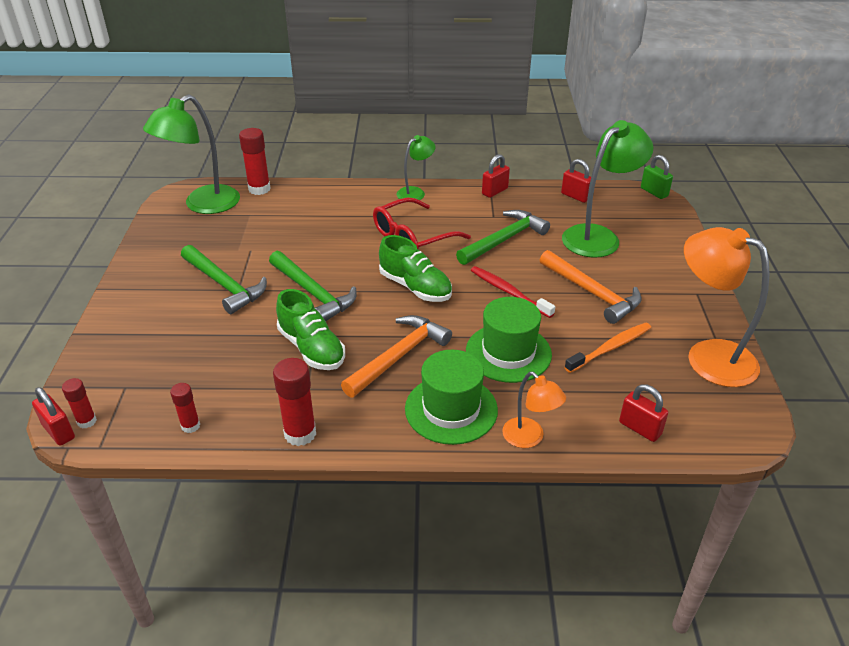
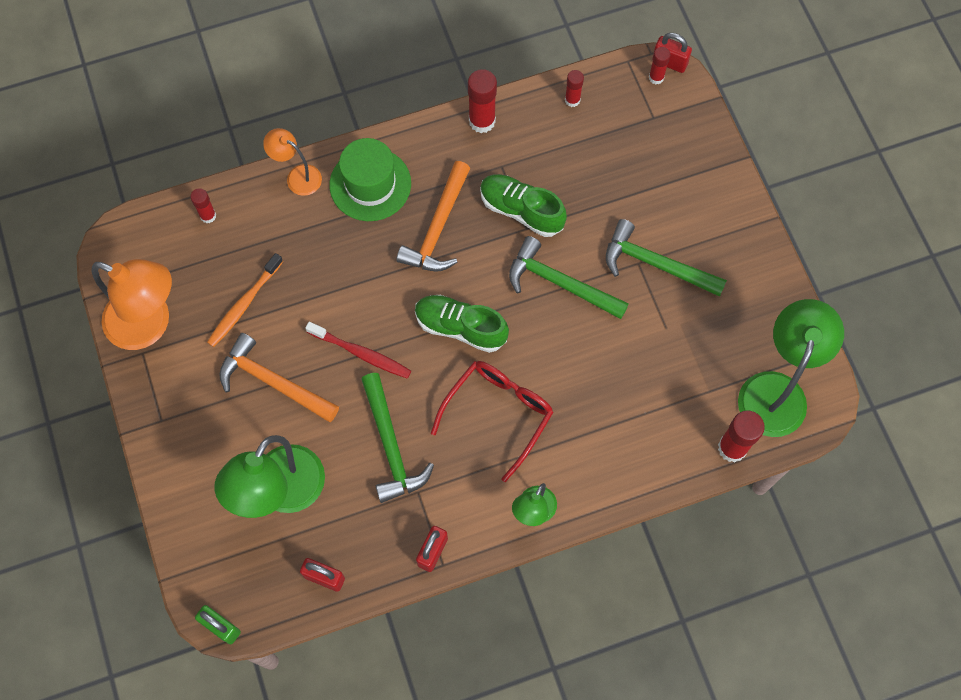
camera: 160 degrees right, 30 degrees up
green hammer [456,210,550,265] -> green hammer turned 45 degrees counterclockwise [361,373,434,503]
green hat [466,297,552,383] -> none
red padlock [619,384,668,442] -> red glue stick [190,188,216,223]

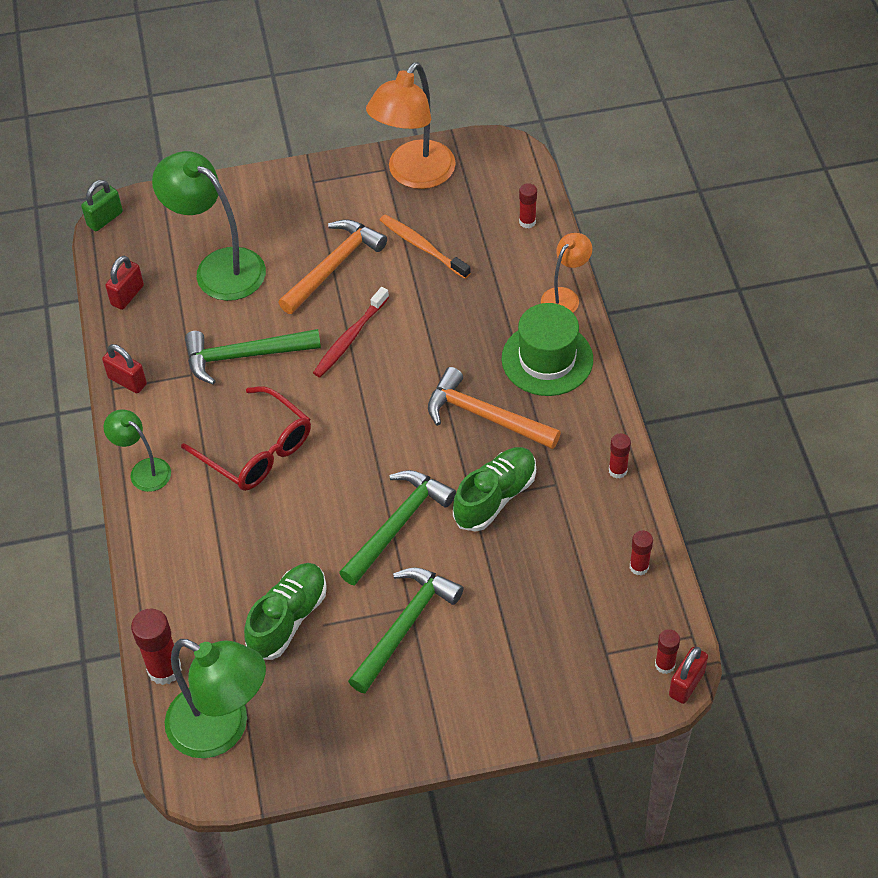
camera: 100 degrees right, 15 degrees down
green shoe [415,295,509,353] -> green shoe moved to [244,563,327,660]
red glue stick [468,69,497,133] -> red glue stick [609,433,631,479], size x0.59

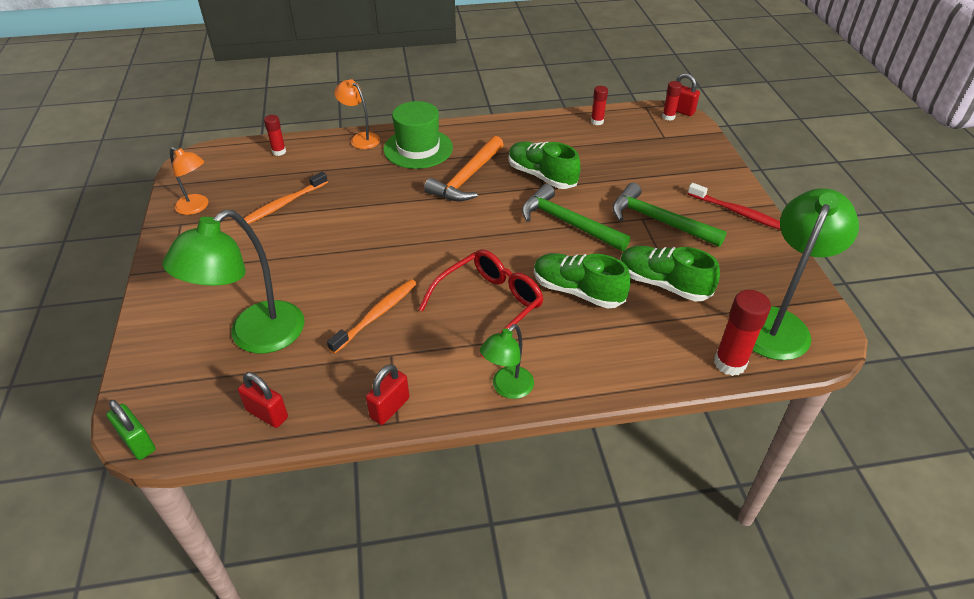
camera: 90 degrees left, 10 degrees down
green hammer [185,329,321,385] -> orange toothbrush [327,279,417,354]
orange hammer [278,219,387,314] -> none
red toothbrush [313,287,389,377] -> red toothbrush moved to [688,183,781,230]
orange lamp [366,62,456,189] -> orange lamp [170,147,208,215], size x0.54
red glue stick [609,433,631,479] -> none
none -> green shoe [534,253,631,308]

